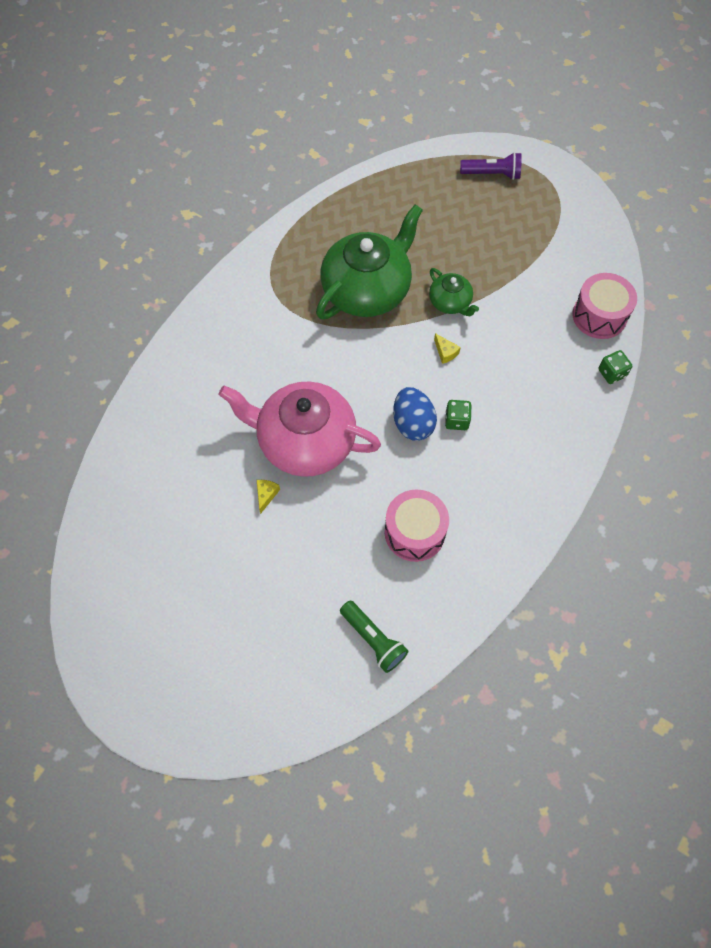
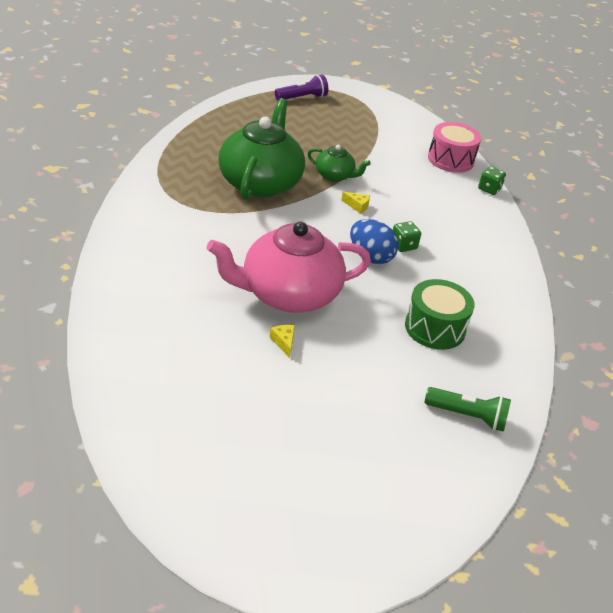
camera: 35 degrees left, 25 degrees down
pink drum [385,490,449,562] -> green drum [405,279,475,350]

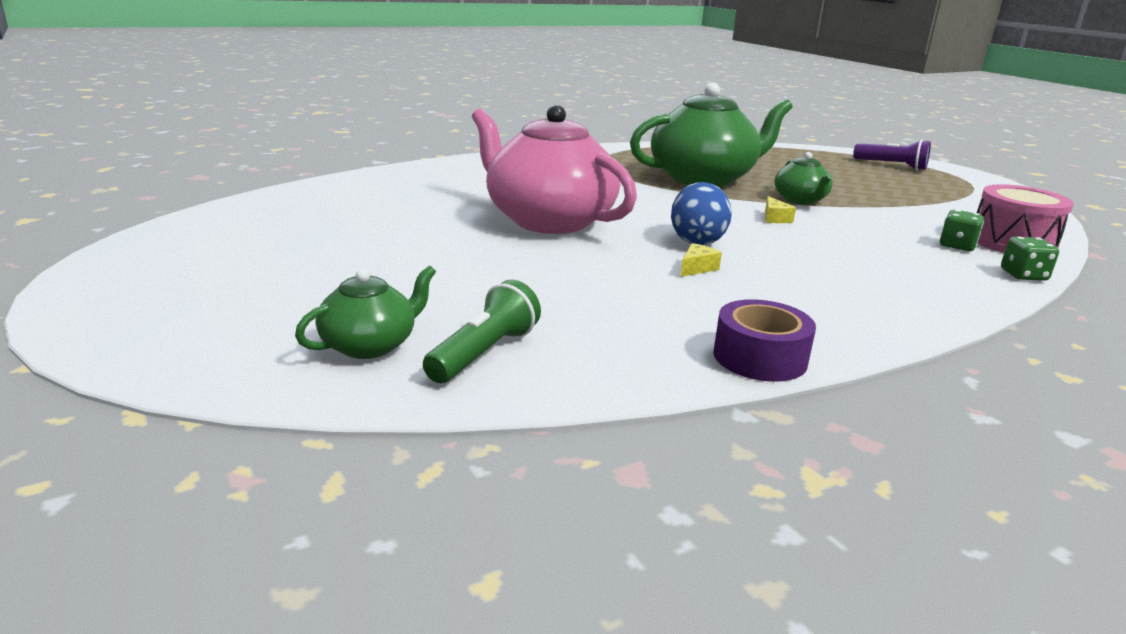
camera: 60 degrees right, 15 degrees down
yellow cheese [270,325,295,358] -> yellow cheese moved to [680,243,722,277]
green dice [393,221,421,252] -> green dice moved to [940,210,984,251]
green drum [405,279,475,350] -> none
green flashlight [425,387,511,432] -> green flashlight turned 135 degrees counterclockwise [423,280,541,383]
none -> green teapot [295,265,436,359]
none -> purple tape [713,299,816,382]

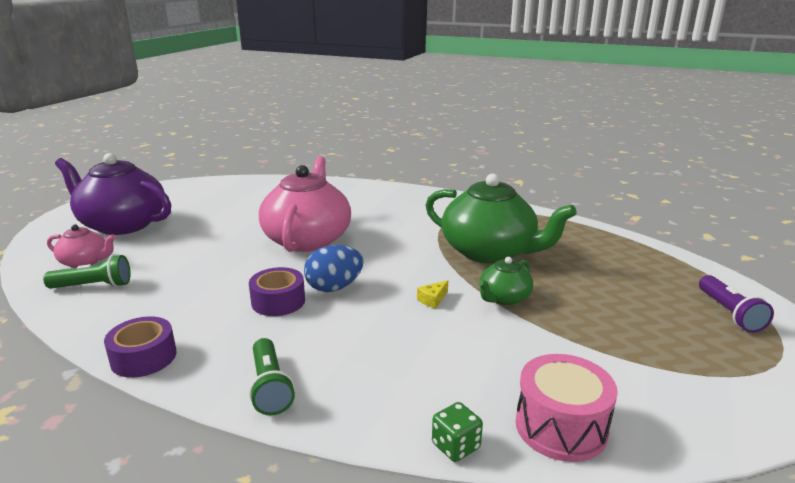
camera: 55 degrees right, 0 degrees up
green teapot [295,265,436,359] -> pink teapot [47,224,116,268]
yellow cheese [680,243,722,277] -> purple tape [249,267,305,316]
green dice [940,210,984,251] -> none
none -> purple teapot [55,153,171,235]
none -> green flashlight [249,338,295,416]

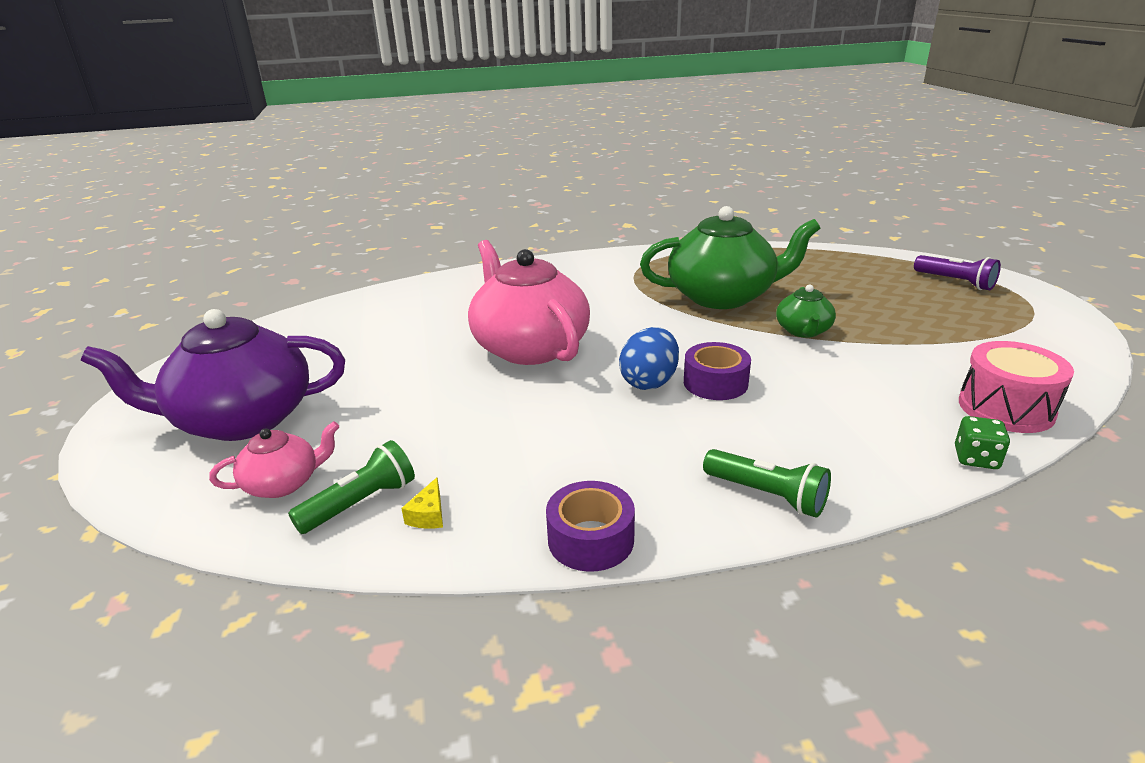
camera: 35 degrees left, 5 degrees up
purple tape [249,267,305,316] -> purple tape moved to [684,342,751,400]
yellow cheese [417,280,448,309] -> yellow cheese moved to [401,477,443,529]

